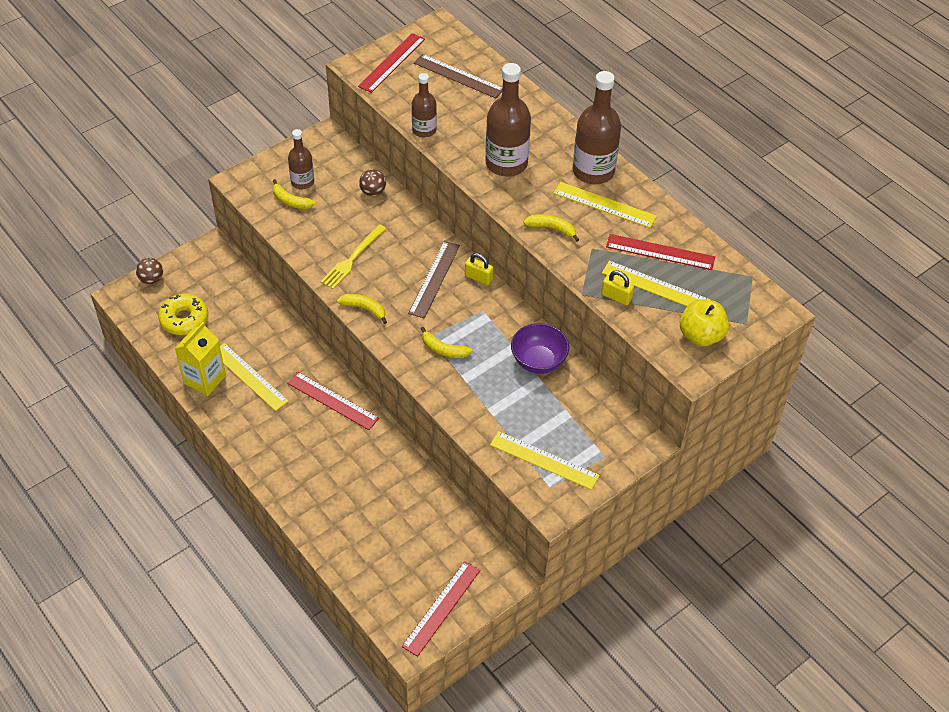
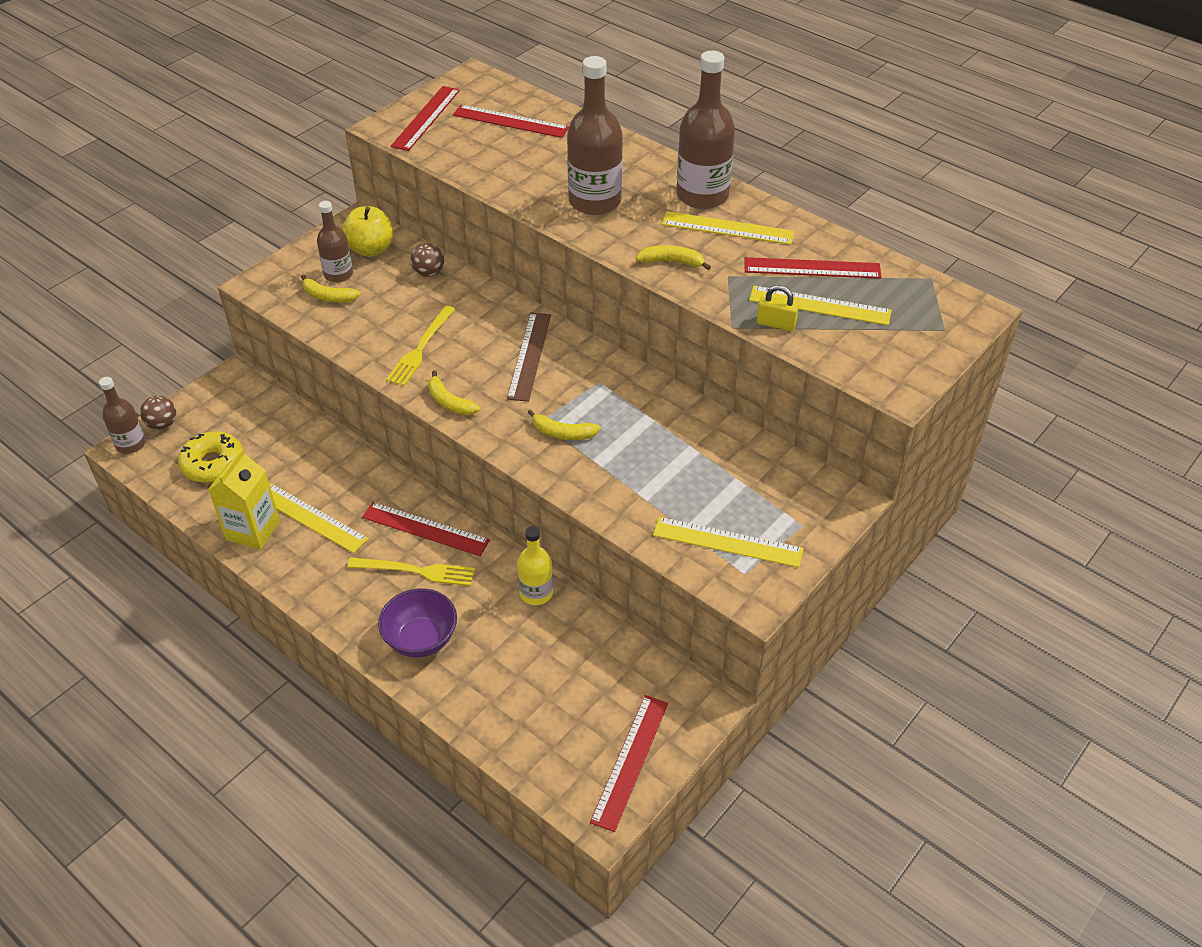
camera: 10 degrees left, 5 degrees down
yellow banana [337,294,387,324] -> yellow banana turned 150 degrees counterclockwise [428,370,480,415]
brown bottle [412,73,437,138] -> brown bottle moved to [99,377,146,454]
brown ruler [414,54,503,98] -> red ruler [453,105,569,138]
yellow padlock [465,253,493,285] -> none
purple bowl [511,323,569,374] -> purple bowl moved to [378,588,457,658]
yellow apple [680,299,729,346] -> yellow apple moved to [342,206,394,257]
none -> yellow fork [347,557,475,586]
none -> yellow bottle [517,526,553,605]

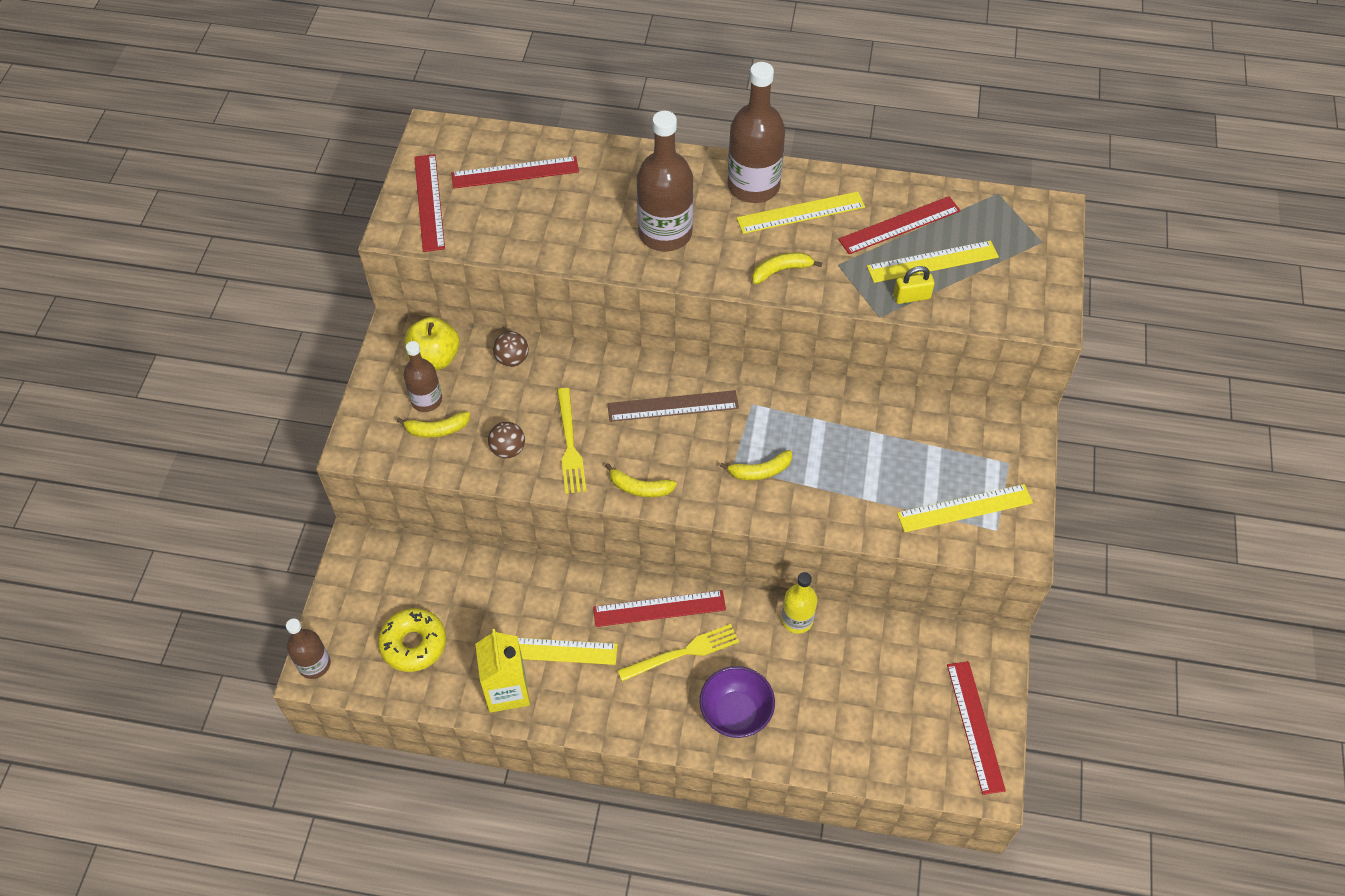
camera: 30 degrees left, 10 degrees up
brown ball [140,396,176,430] -> brown ball moved to [488,422,525,458]
brown ruler [507,312,551,402] -> brown ruler turned 75 degrees counterclockwise [607,390,739,422]

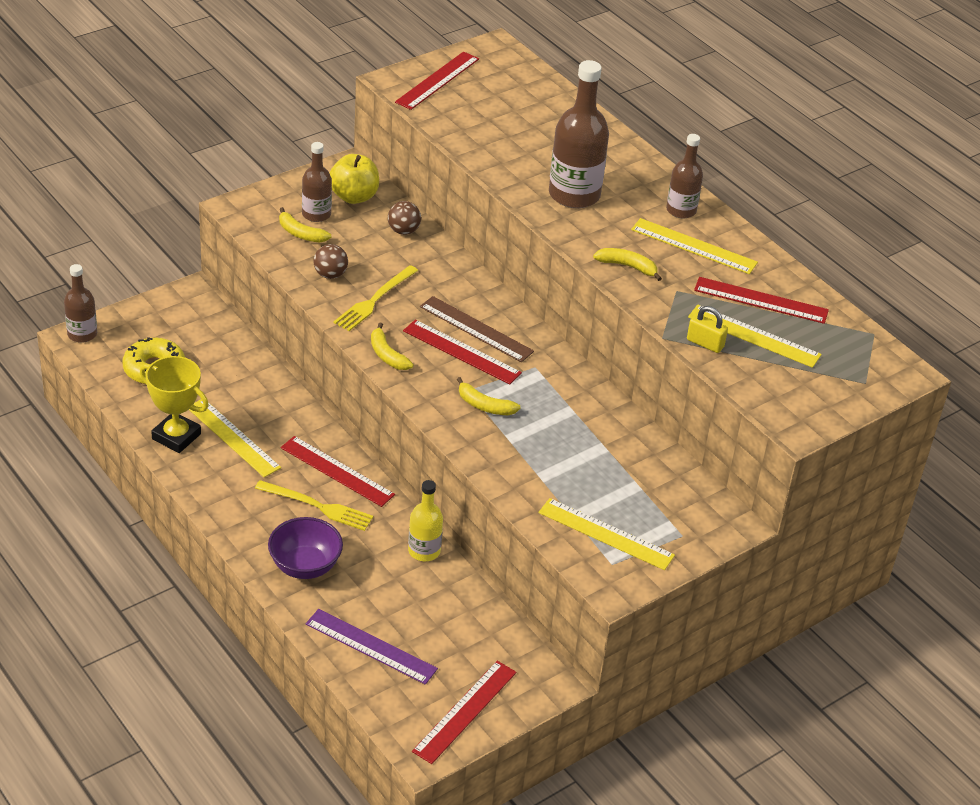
camera: 40 degrees right, 15 degrees down
red ruler [451,156,579,189] -> red ruler moved to [403,320,522,385]
yellow carton [475,629,530,713] -> yellow trophy [140,356,209,453]
brown bottle [728,62,785,203] -> brown bottle [666,134,703,218], size x0.58
none -> purple ruler [306,609,438,685]

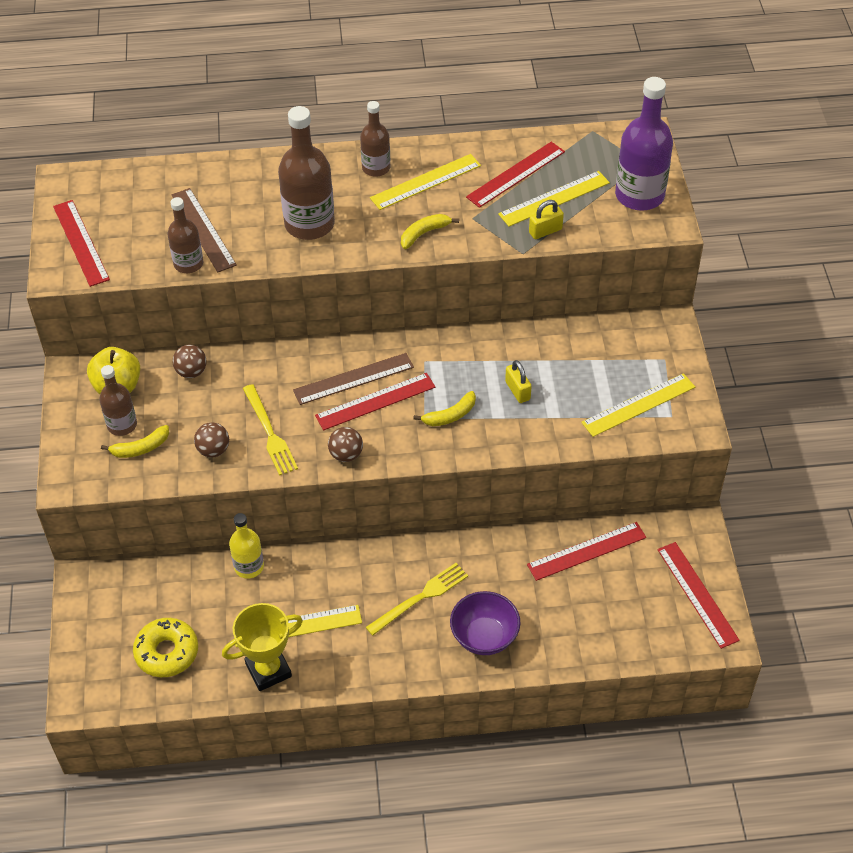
camera: 55 degrees left, 10 degrees up
brown bottle [64,264,97,343] -> brown bottle moved to [167,197,203,273]
red ruler [281,436,395,507] -> red ruler moved to [527,522,646,581]
purple ruler [306,609,438,685] -> none
yellow banana [371,323,413,370] -> brown ball [328,427,363,462]
yellow bottle [408,480,443,561] -> yellow bottle moved to [229,513,264,578]
none -> brown ruler [172,188,237,272]
none -> yellow padlock [505,360,532,403]
none -> purple bottle [615,77,673,211]

